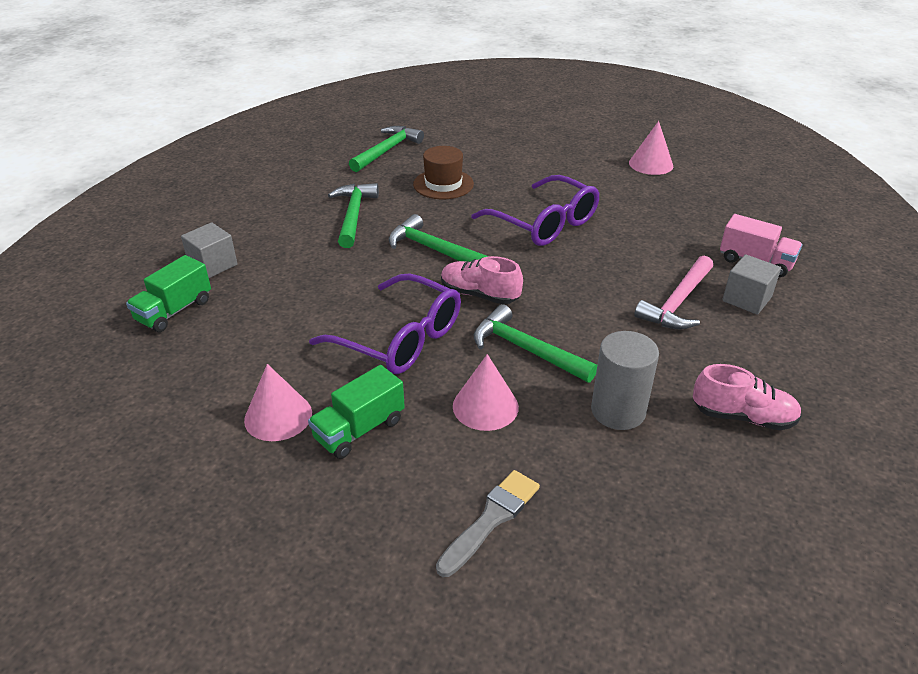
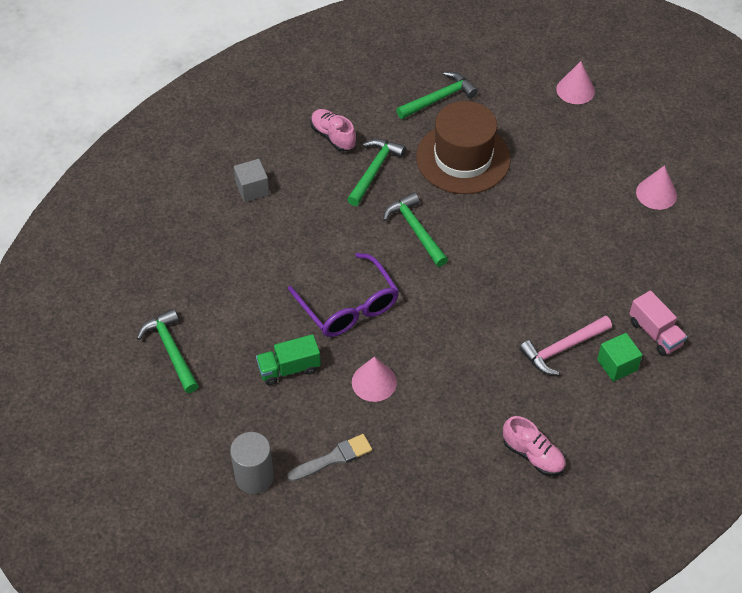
camera: 25 degrees right, 15 degrees up
green truck [126,255,211,332] -> none
pink cone [244,364,312,441] -> pink cone moved to [556,61,595,104]
brown hat [413,146,474,199] -> brown hat [416,101,511,194], size x1.78
pink shoe [441,256,523,304] -> pink shoe moved to [311,109,356,152]
purple glasses [471,175,600,246] -> none
green hammer [473,304,597,383] -> green hammer moved to [137,309,199,393]
grey cylinder [591,331,659,430] -> grey cylinder moved to [230,432,274,494]
grey cube [722,254,781,315] -> green cube [597,333,642,382]

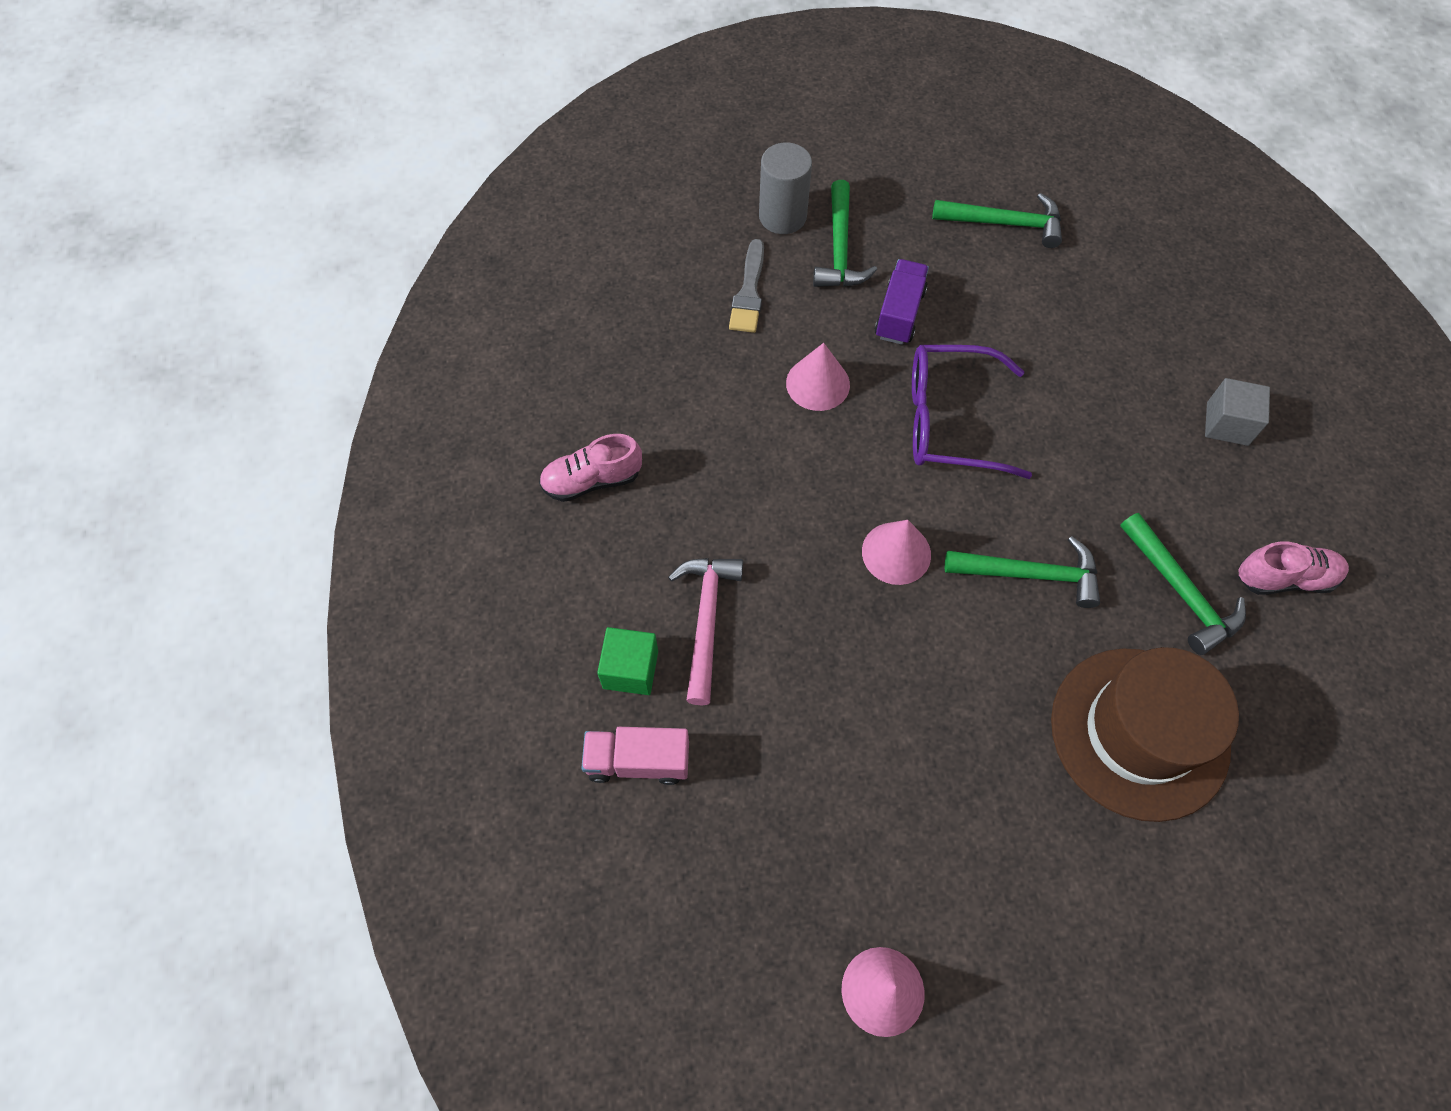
camera: 125 degrees right, 10 degrees up
green truck [256,334,321,385] -> purple truck [875,259,929,345]
green hammer [396,72,478,119] -> green hammer moved to [813,180,877,287]
pink cone [556,61,595,104] -> pink cone moved to [862,520,931,585]

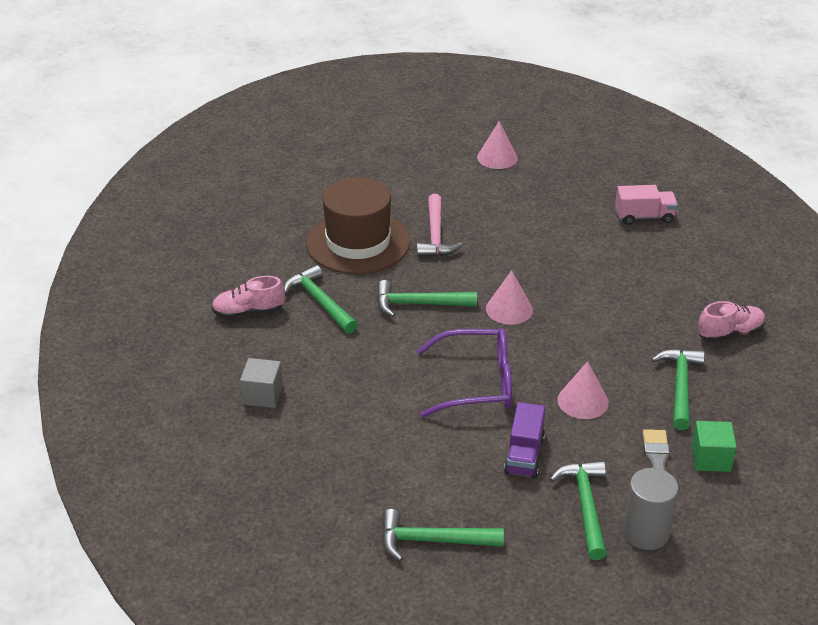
camera: 175 degrees right, 25 degrees down
green cube [597,627,658,695] -> green cube moved to [691,421,737,472]
pink hammer [668,558,743,705] -> pink hammer moved to [417,194,463,257]
none -> green hammer [652,349,705,430]

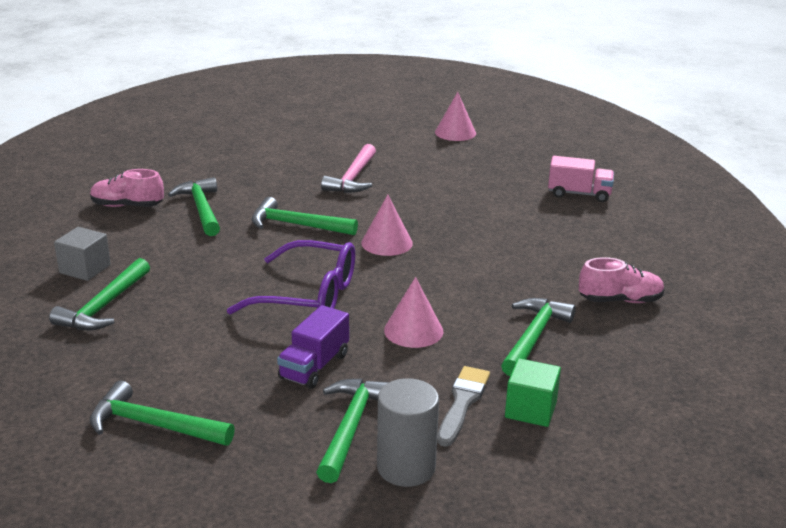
camera: 15 degrees right, 10 degrees down
brown hat [306,177,410,274] -> none
none -> green hammer [49,258,150,330]

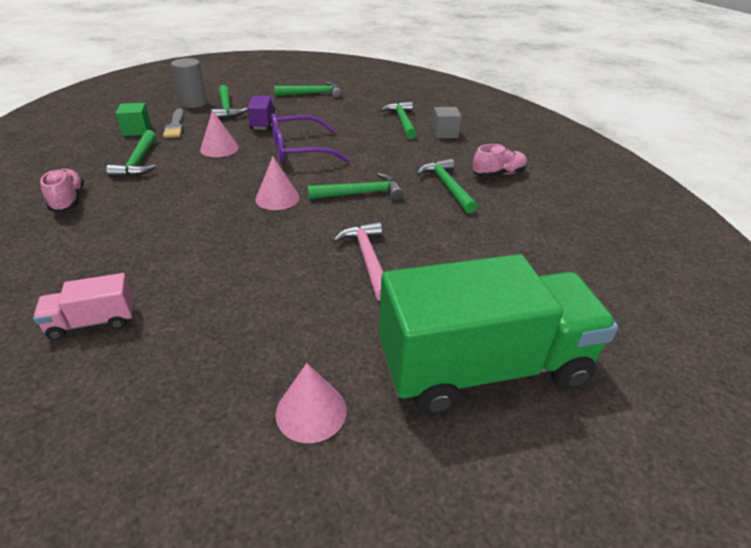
camera: 150 degrees right, 10 degrees up
green hammer [168,177,220,236] -> green hammer turned 150 degrees counterclockwise [417,158,478,214]
pink shoe [579,257,665,303] -> pink shoe turned 105 degrees clockwise [40,169,84,212]
none -> green truck [379,254,618,415]

